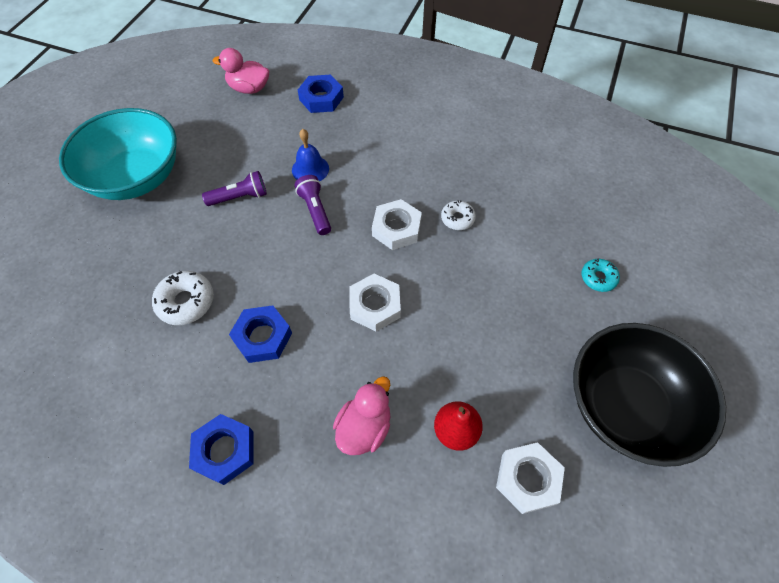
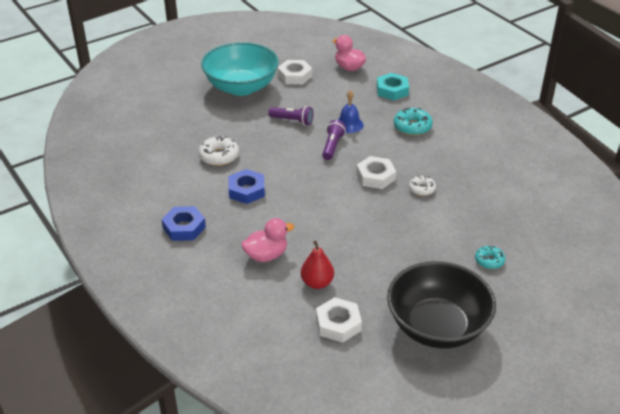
camera: 35 degrees right, 20 degrees down
blue nut [298,75,344,113] -> turquoise nut [377,73,409,100]
white nut [350,274,401,331] -> white nut moved to [278,60,312,85]
none -> turquoise donut [394,107,433,136]

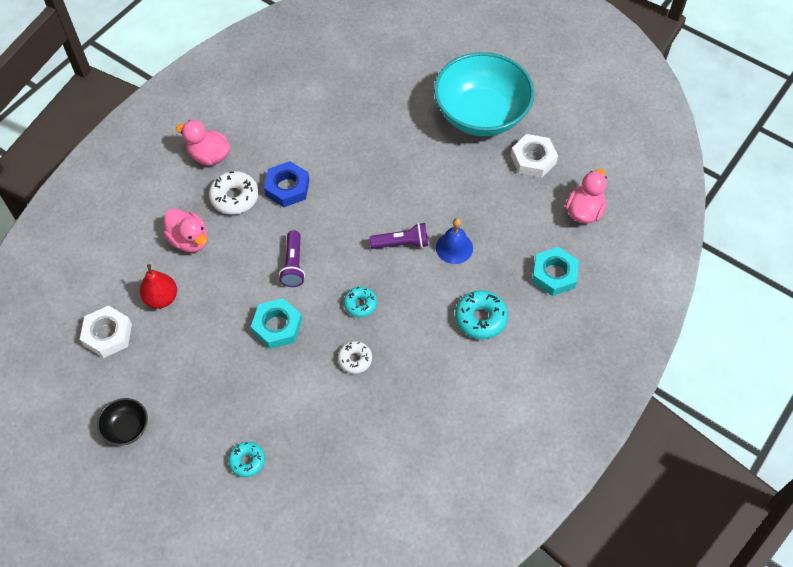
camera: 70 degrees right, 20 degrees up
blue nut [161,206,206,241] -> pink duck [176,120,230,166]
white donut [198,136,239,166] -> white donut moved to [209,171,259,215]
purple flashlight [268,106,313,125] -> purple flashlight moved to [279,230,305,287]
white nut [356,156,396,189] -> turquoise donut [344,287,377,317]
black bowl [387,261,496,349] -> black bowl [97,398,148,446], size x0.43
none -> turquoise nut [251,298,302,349]

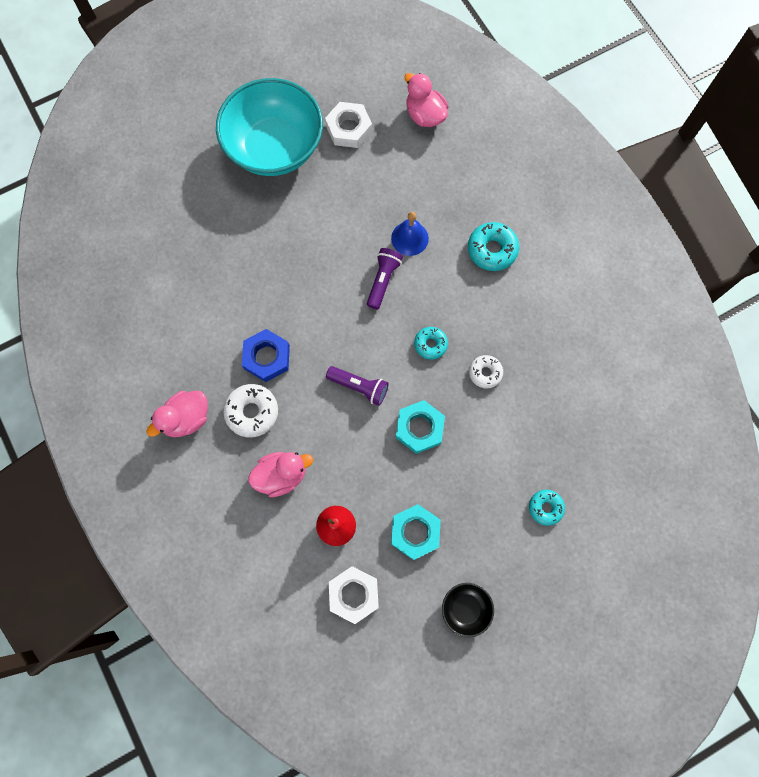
camera: 65 degrees left, 15 degrees up
turquoise nut [532,247,579,296] -> turquoise nut moved to [391,504,441,560]

